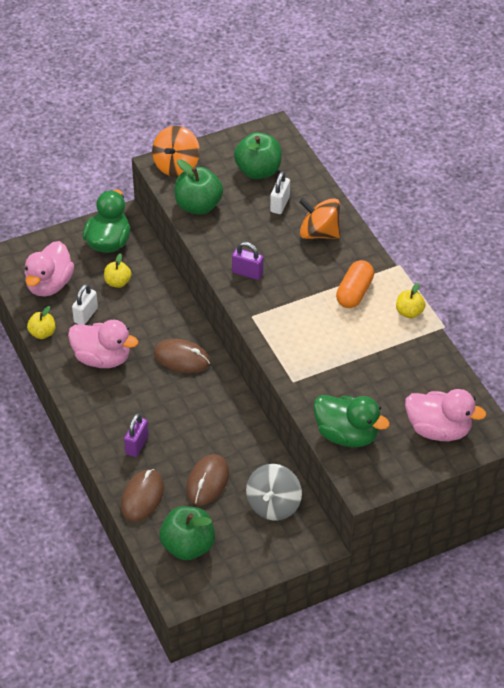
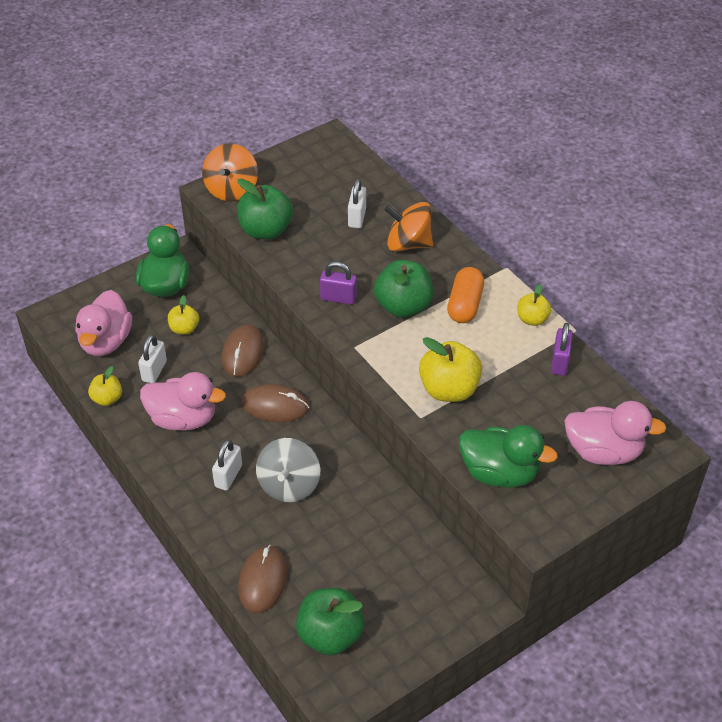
camera: 10 degrees left, 0 degrees up
purple padlock [124,413,149,457] -> purple padlock moved to [551,323,573,376]
brown mouse [186,454,229,505] -> brown mouse moved to [222,324,264,377]
green apple [234,132,282,179] -> green apple moved to [374,260,433,318]
grey spinning top [246,464,302,521] -> grey spinning top moved to [256,438,320,502]
none -> white padlock [212,439,242,491]
none -> yellow apple [419,337,482,402]

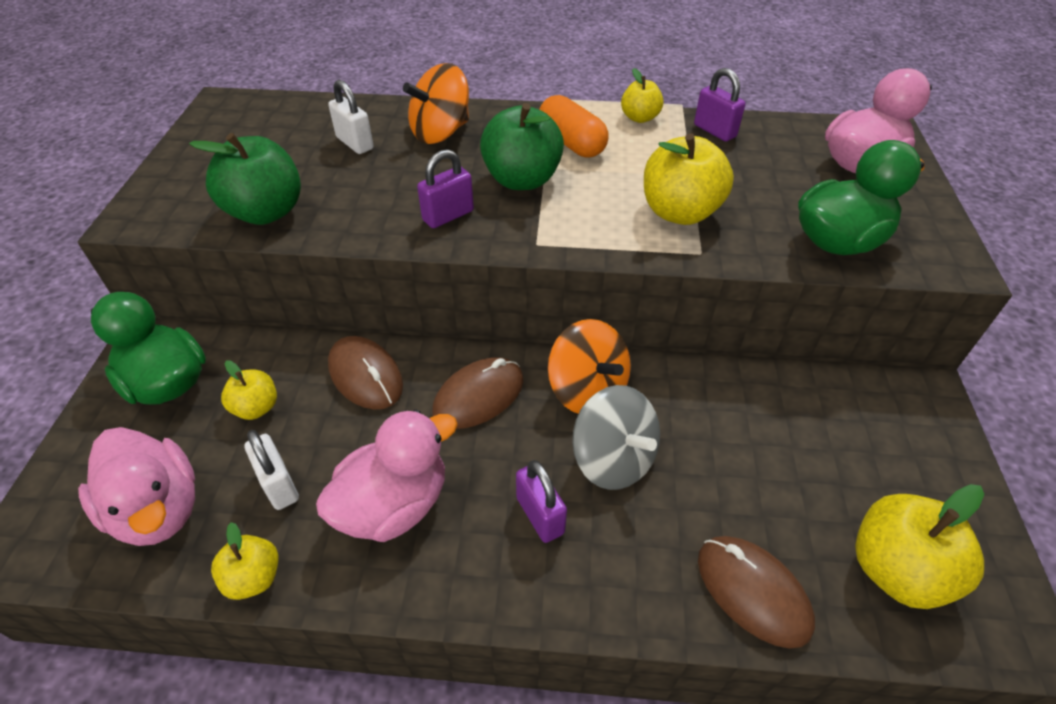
camera: 50 degrees left, 0 degrees up
orange spinning top [202,143,258,202] -> orange spinning top moved to [548,319,631,414]
white padlock [212,439,242,491] -> purple padlock [516,460,567,543]
green apple [296,588,365,656] -> yellow apple [855,484,984,609]

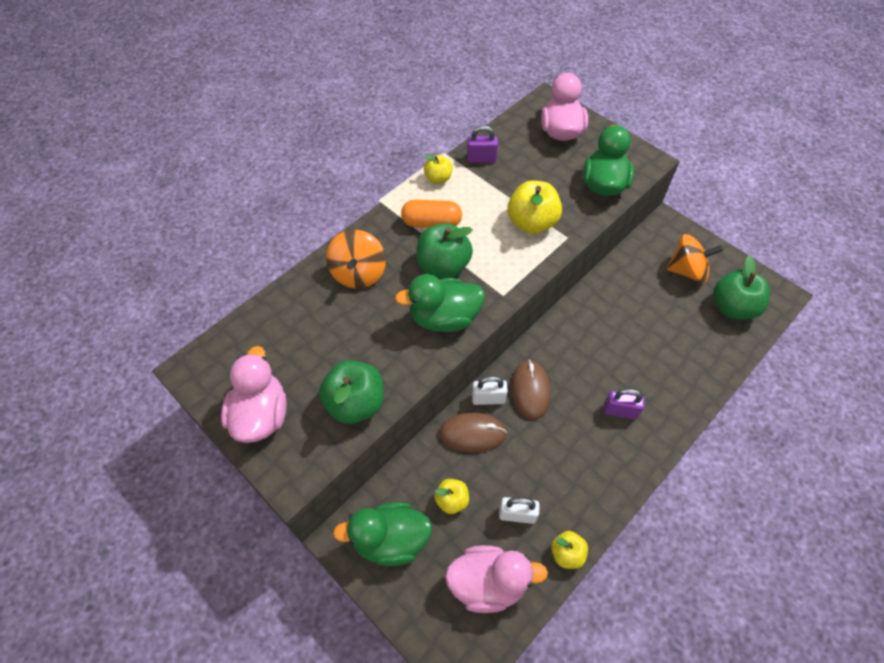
camera: 50 degrees left, 10 degrees up
pink duck [316,409,458,542] -> pink duck moved to [221,346,287,443]
white padlock [328,80,374,154] -> white padlock moved to [472,376,508,405]
purple padlock [417,149,474,228] -> green duck [395,274,485,332]
orange spinning top [548,319,631,414] -> orange spinning top moved to [666,234,723,283]
grey spinning top [572,385,660,490] -> none
brown mouse [698,536,815,649] -> none
yellow apple [855,484,984,609] -> green apple [713,255,770,320]

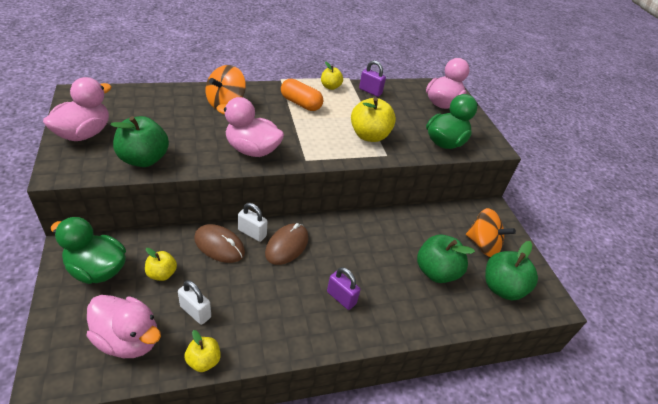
camera: 25 degrees right, 15 degrees down
green duck [395,274,485,332] -> pink duck [216,97,284,157]
green apple [416,223,473,278] -> green apple moved to [417,234,475,283]

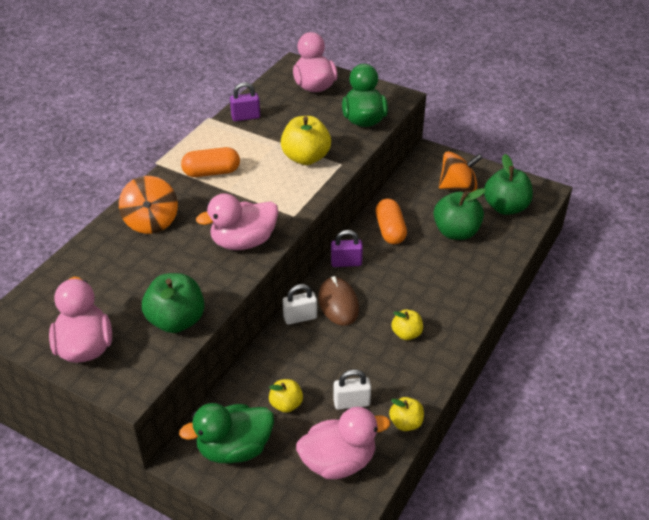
camera: 40 degrees left, 0 degrees up
brown mouse [194,224,245,263] -> none
yellow apple [321,61,343,90] -> yellow apple moved to [391,309,423,340]
purple padlock [327,267,361,310] -> purple padlock moved to [331,230,363,267]
none -> orange capsule [375,199,407,244]

